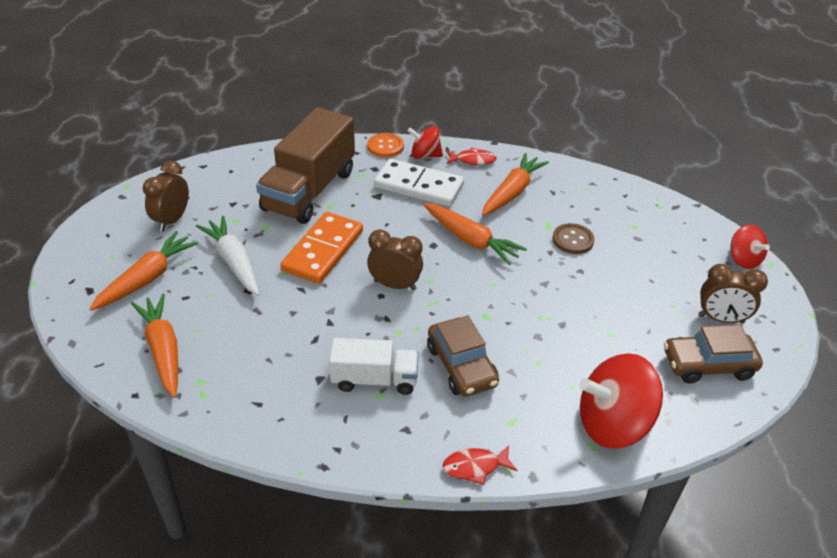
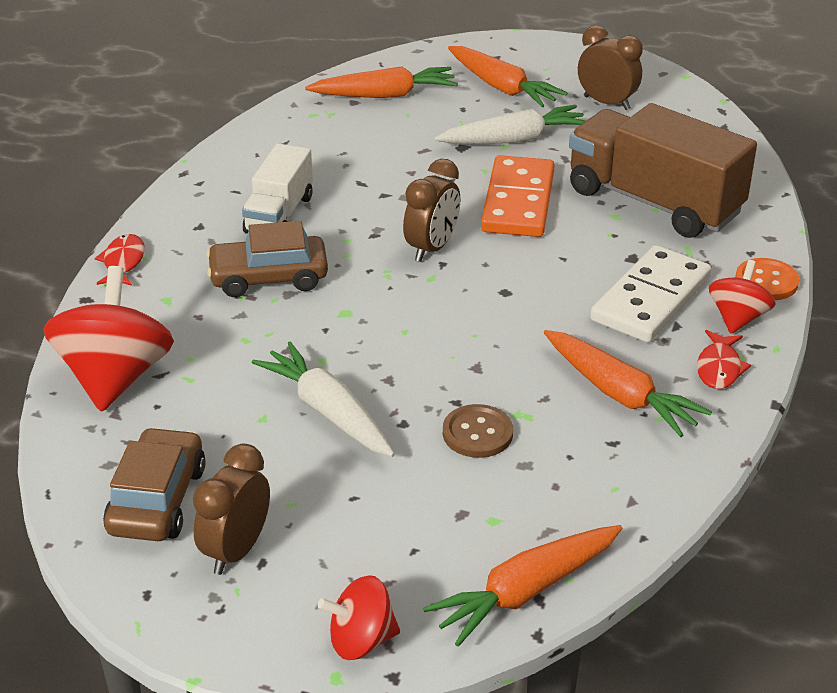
camera: 105 degrees right, 5 degrees down
orange domino [280,212,363,284] -> orange domino turned 60 degrees clockwise [481,155,555,237]
orange carrot [423,203,527,265] -> orange carrot moved to [423,525,622,646]
none -> white carrot [252,342,395,457]

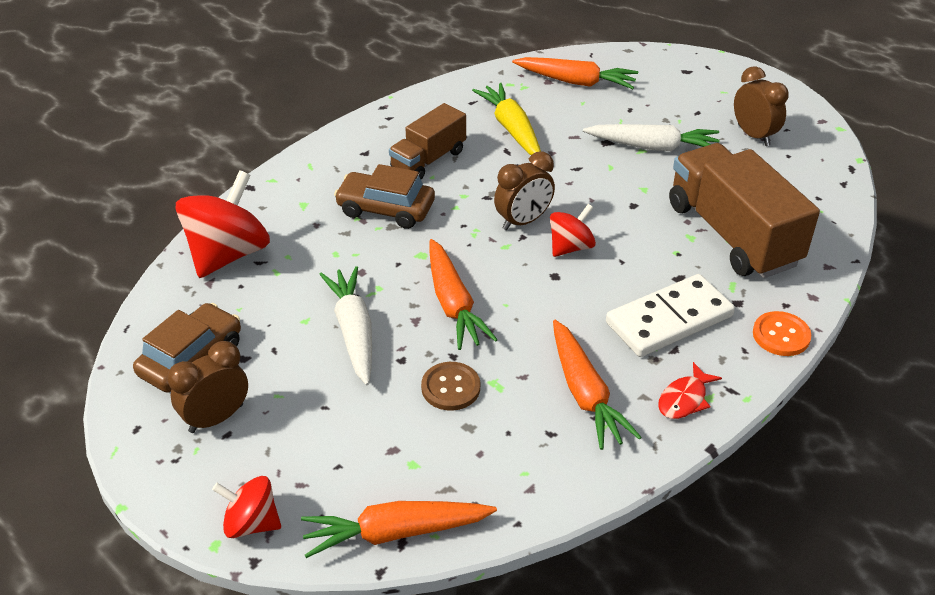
camera: 25 degrees right, 5 degrees up
red fish [95,234,145,286] -> none
white truck [242,144,313,234] -> brown truck [389,103,466,179]
orange carrot [448,46,568,107] -> orange carrot moved to [429,239,498,350]
orange domino [481,155,555,237] -> none
red spinning top [709,260,776,334] -> red spinning top moved to [550,204,596,257]
none -> yellow carrot [472,83,541,155]

